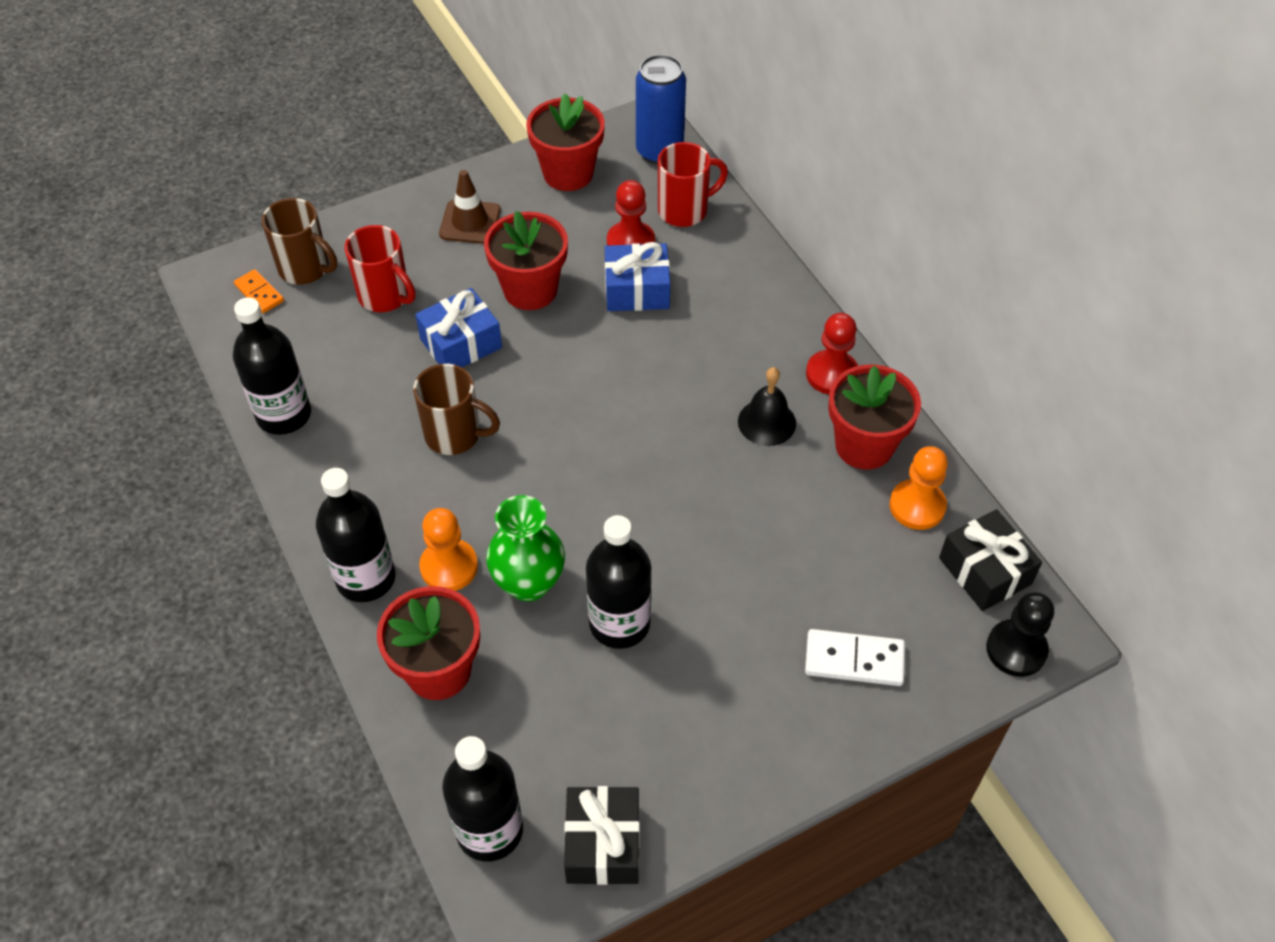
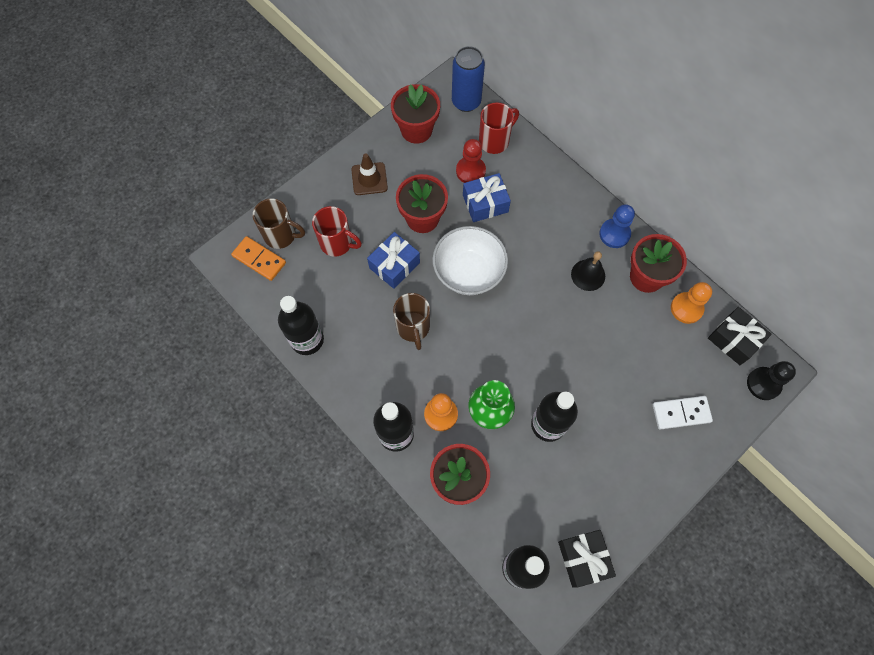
camera: 15 degrees left, 15 degrees up
orange domino [234,269,284,313] -> orange domino [231,236,286,281], size x1.53
brown mug [413,364,500,455] -> brown mug turned 75 degrees clockwise [393,293,430,350]
red pawn [806,313,858,395] -> blue pawn [599,204,635,248]
none -> white bowl [433,226,508,295]

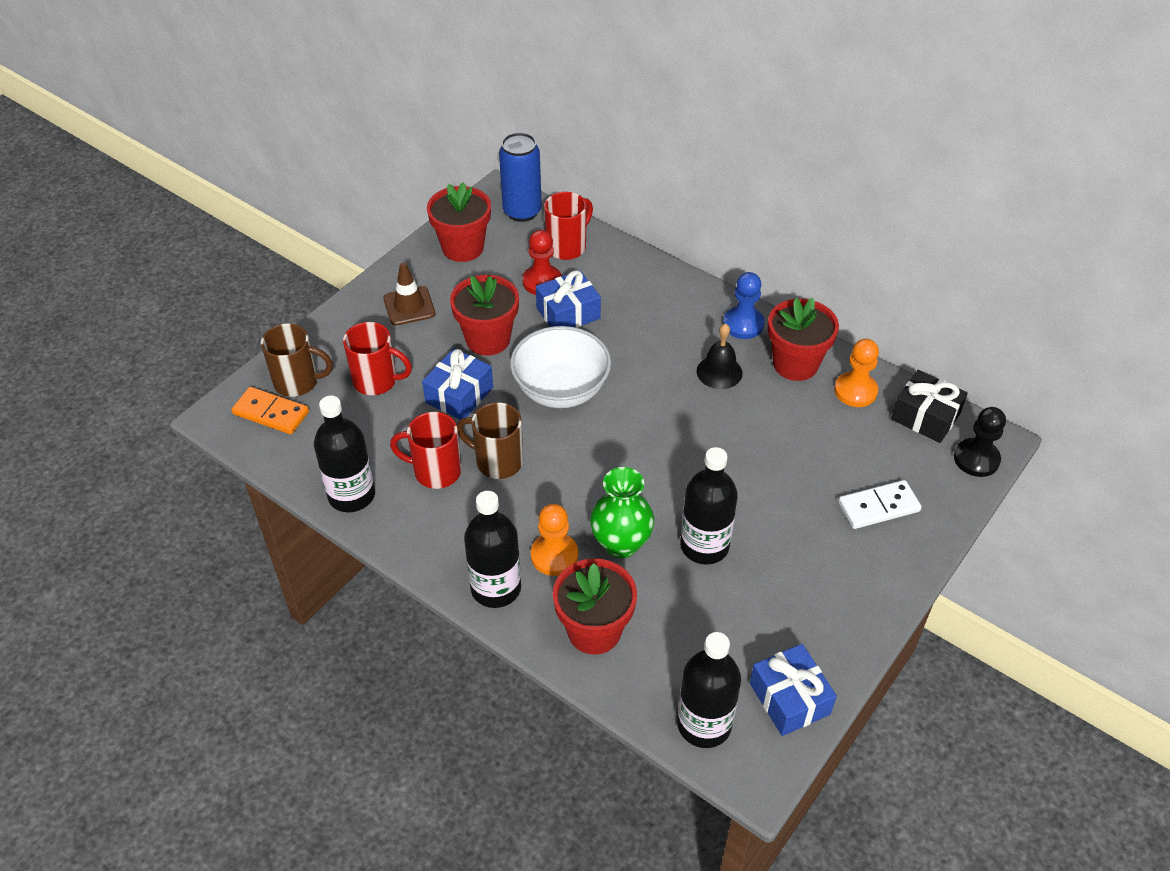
camera: 10 degrees left, 20 degrees down
brown mug [393,293,430,350] -> brown mug turned 135 degrees clockwise [457,402,523,479]
black gift [558,530,616,587] -> blue gift [750,644,837,736]
none -> red mug [390,412,461,489]

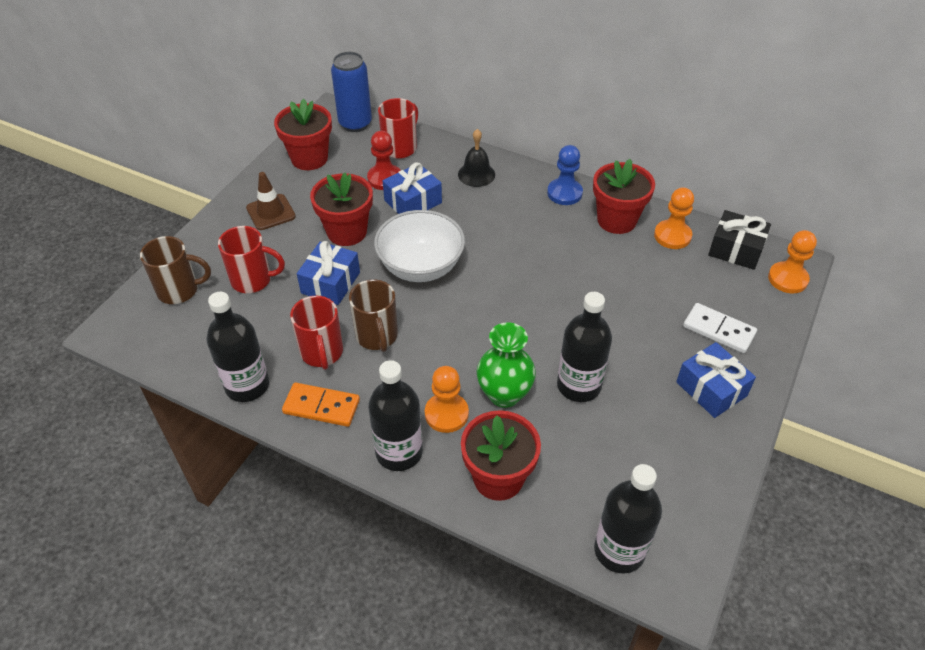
camera: 10 degrees left, 0 degrees up
orange domino [231,387,309,434] -> orange domino moved to [282,382,360,427]
red mug [390,412,461,489] -> red mug turned 105 degrees counterclockwise [290,296,343,370]
brown mug [457,402,523,479] -> brown mug turned 120 degrees counterclockwise [349,279,398,352]
black bell [697,323,743,389] -> black bell moved to [458,129,495,187]
blue gift [750,644,837,736] -> blue gift moved to [676,342,756,418]
white domino [838,480,922,529] -> white domino turned 60 degrees clockwise [683,303,757,353]
black pawn [954,407,1006,477] -> orange pawn [768,230,817,293]

